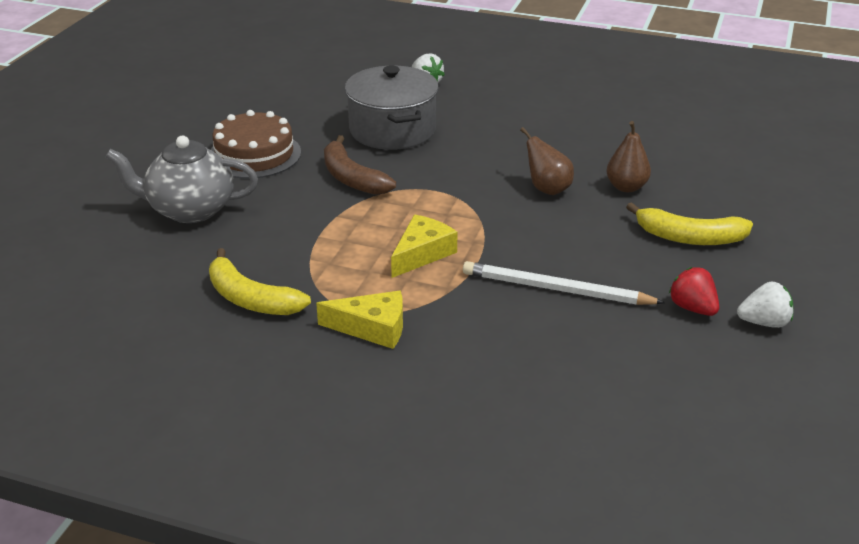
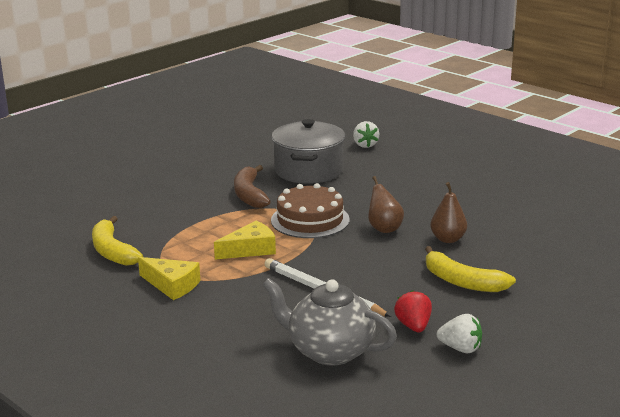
camera: 25 degrees right, 10 degrees down
grey teapot [105,135,258,223] -> grey teapot moved to [262,278,397,366]
brown cake [210,110,301,179] -> brown cake moved to [271,183,349,238]

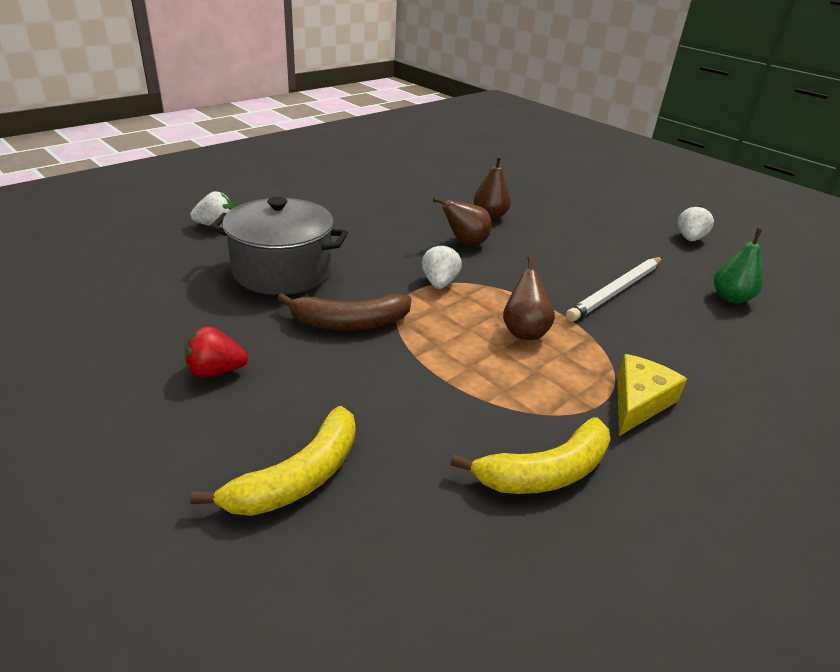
camera: 90 degrees left, 10 degrees up
yellow cheese [214,220,276,260] -> brown pear [503,256,555,340]
grey teapot [262,278,397,366] -> green pear [714,228,763,303]
brown cake [271,183,349,238] -> white strawberry [422,244,462,289]
red strawberry [394,290,432,332] -> red strawberry moved to [185,326,248,378]
yellow banana [425,246,516,292] -> yellow banana moved to [190,406,356,516]

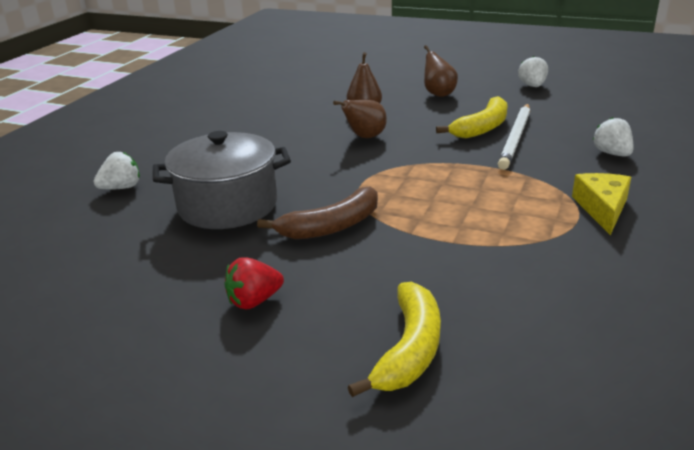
camera: 20 degrees left, 5 degrees down
white strawberry [422,244,462,289] -> white strawberry moved to [593,117,634,156]
yellow banana [451,417,610,494] -> yellow banana moved to [436,96,507,138]
brown pear [503,256,555,340] -> brown pear moved to [424,45,458,97]
green pear [714,228,763,303] -> none

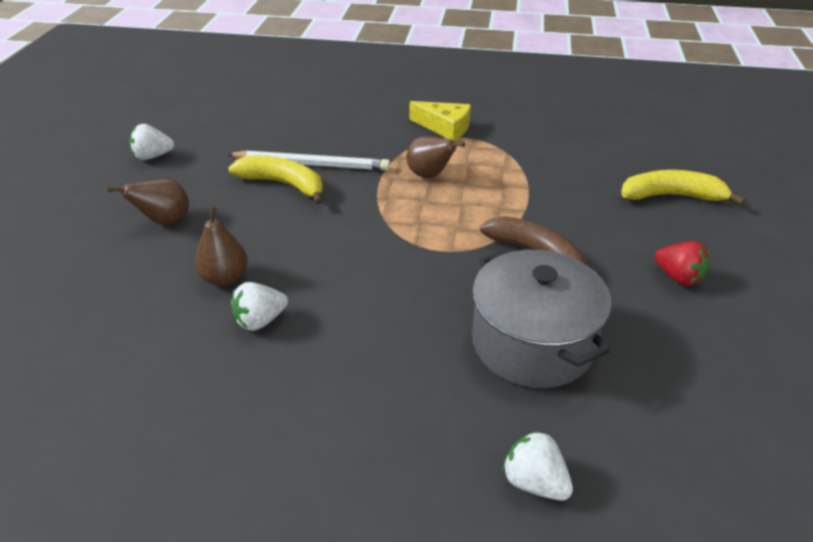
camera: 105 degrees left, 10 degrees up
brown pear [333,100,387,138] -> brown pear moved to [406,136,465,178]
yellow cheese [572,173,631,235] -> yellow cheese turned 150 degrees counterclockwise [410,101,471,141]
white strawberry [593,117,634,156] -> white strawberry moved to [231,282,288,331]

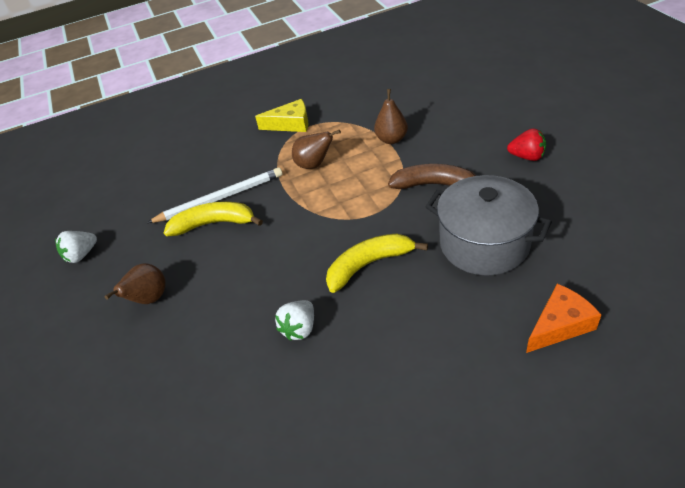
camera: 25 degrees left, 5 degrees up
brown pear [194,205,247,286] -> brown pear moved to [374,89,408,144]
white strawberry [503,430,573,501] -> orange cheese [526,284,601,353]
yellow banana [621,170,746,205] -> yellow banana moved to [326,233,428,293]

